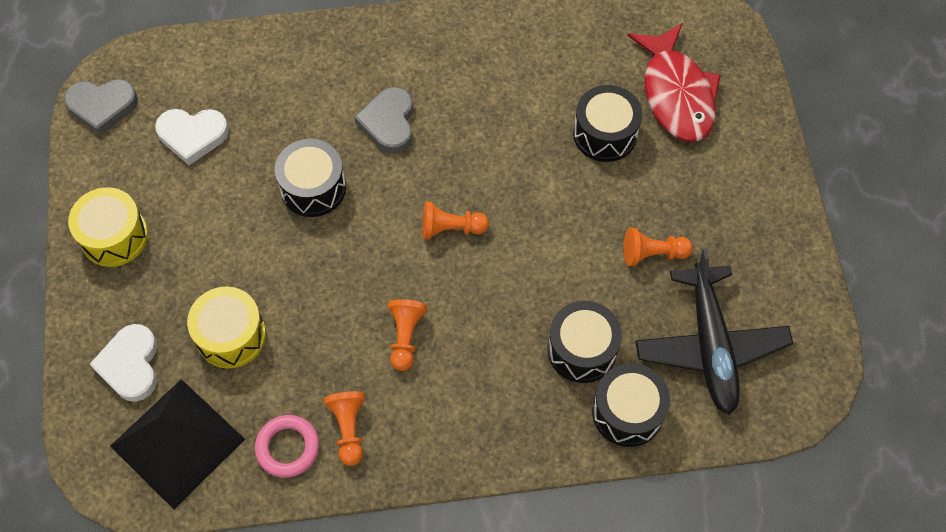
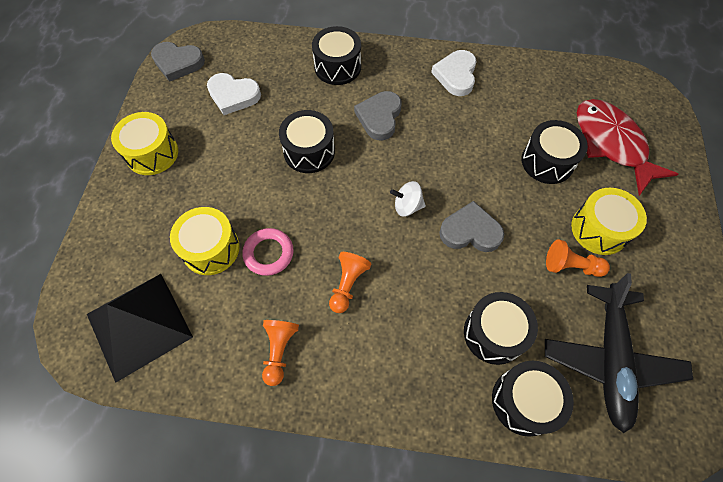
camera: 15 degrees right, 0 degrees up
white heart [90,324,158,402] -> white heart moved to [431,50,477,96]
pink ring [255,415,319,478] -> pink ring moved to [242,228,294,276]
orange pawn [422,202,489,239] -> white spinning top [390,181,426,216]
red fish [628,23,721,142] -> red fish turned 150 degrees clockwise [577,99,678,195]
none -> black drum [312,26,361,85]
none -> grey heart [439,201,504,252]
none -> yellow drum [571,188,647,255]

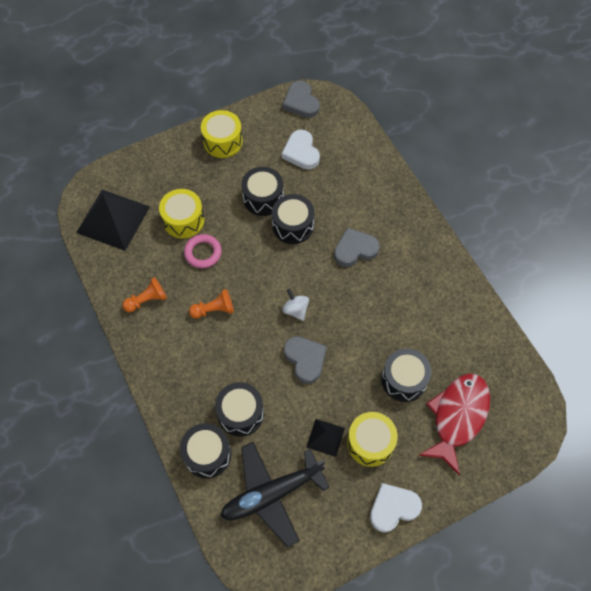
camera: 55 degrees right, 0 degrees up
black drum [312,26,361,85] -> black drum moved to [241,167,284,216]
white heart [431,50,477,96] -> white heart moved to [370,483,422,533]
orange pawn [546,239,610,277] -> black pyramid [306,419,345,457]

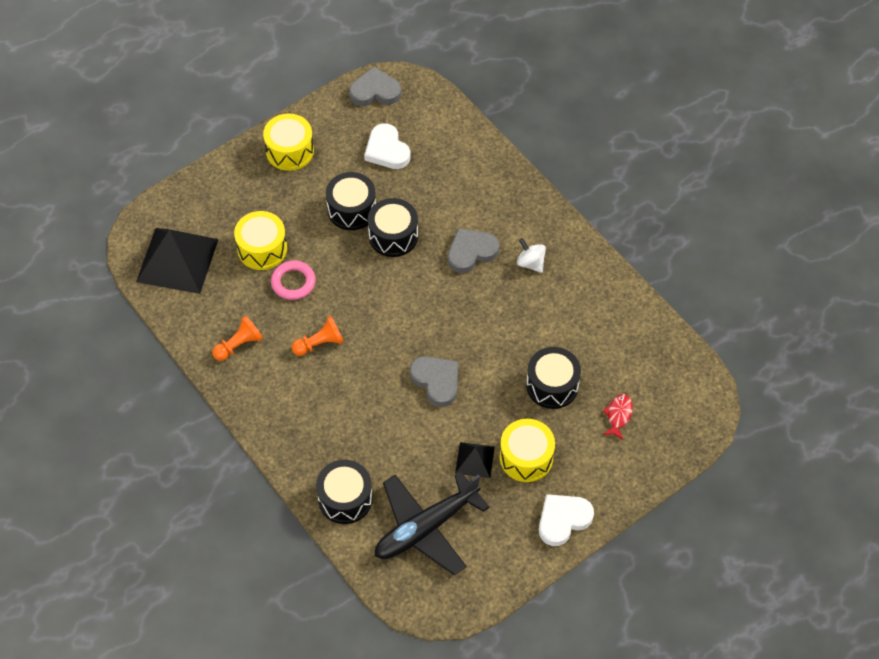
camera: 10 degrees left, 5 degrees down
black drum [215,382,264,437] -> none
white spinning top [282,289,309,321] -> white spinning top moved to [517,238,546,273]
grey heart [283,81,320,118] -> grey heart turned 120 degrees clockwise [349,67,401,106]
red fish [418,373,490,475] -> red fish [602,394,633,440], size x0.43

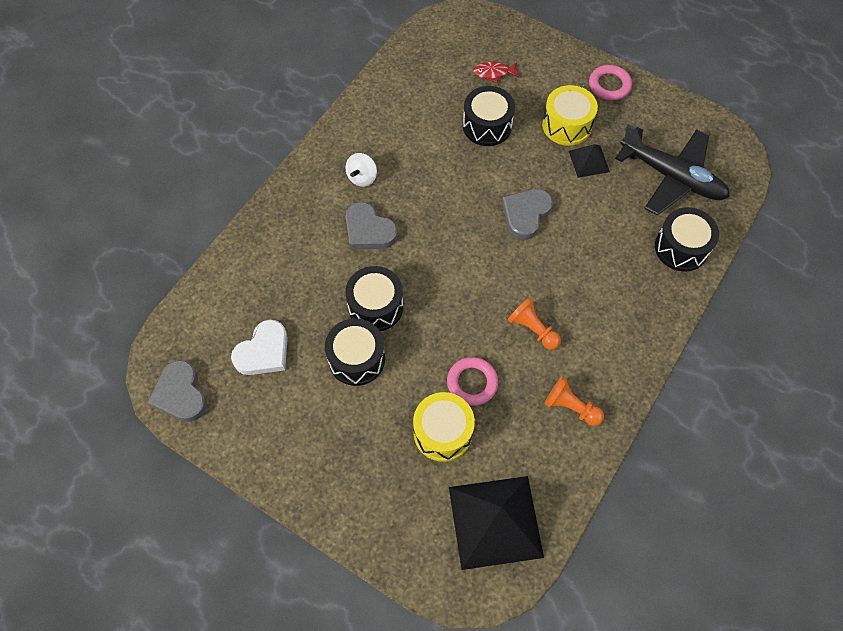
camera: 110 degrees left, 5 degrees up
yellow drum [263,114,314,171] -> none
white heart [539,494,594,546] -> pink ring [589,65,632,100]

